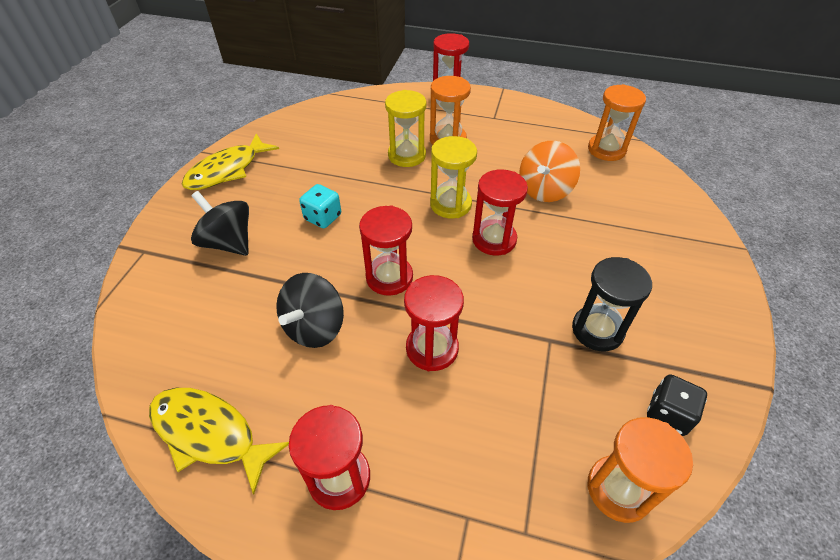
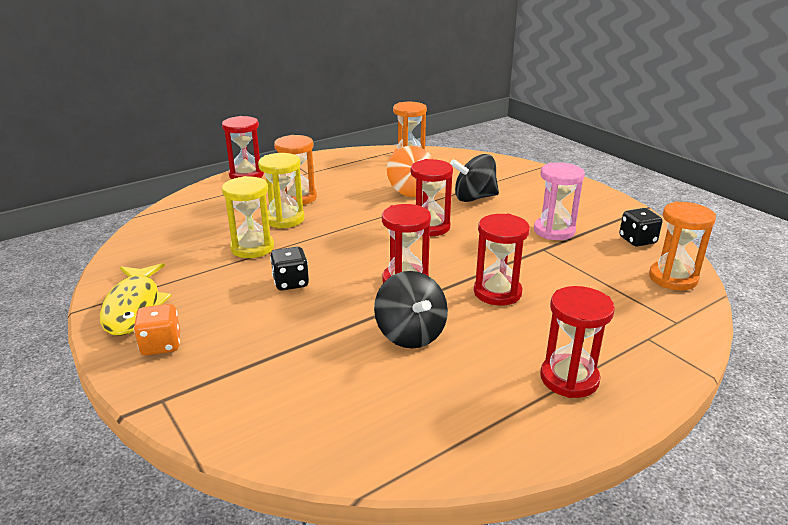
camera: 50 degrees left, 20 degrees down
yellow fish [149,388,289,495] -> none
black spinning top [191,191,249,256] -> black spinning top moved to [450,154,499,202]
turquoise dice [299,184,341,228] -> black dice [270,247,309,291]
yellow hourglass [430,136,477,218] -> yellow hourglass moved to [222,176,274,258]
black hourglass [572,257,652,351] -> pink hourglass [534,162,585,240]
none -> orange dice [134,304,180,355]

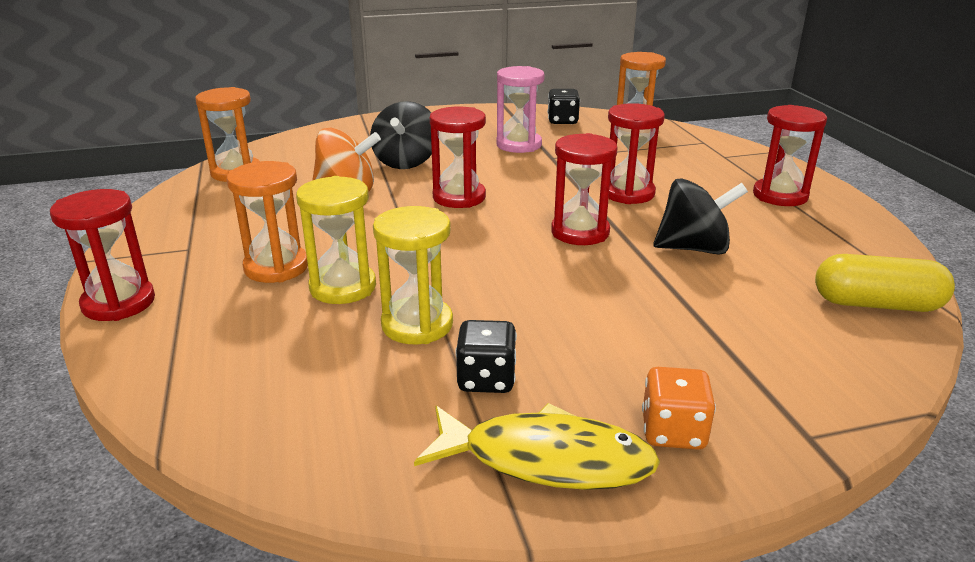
camera: 70 degrees left, 0 degrees up
black dice [270,247,309,291] -> black dice moved to [455,320,517,393]
none -> yellow capsule [815,254,955,312]

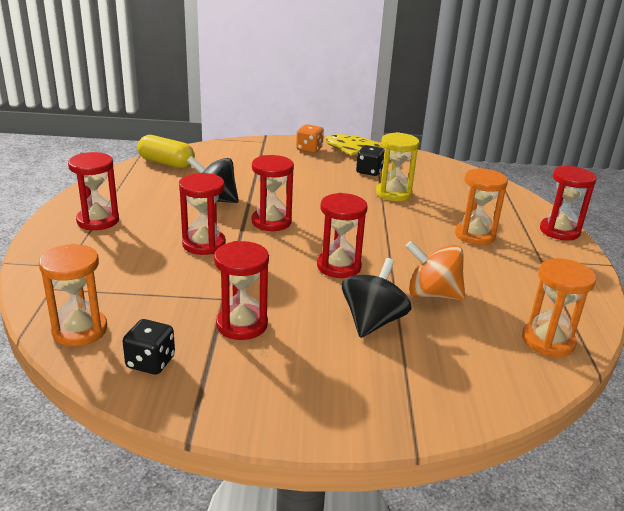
camera: 165 degrees left, 0 degrees up
yellow hourglass [296,176,376,304] -> none
pink hourglass [496,66,544,153] -> red hourglass [214,241,269,340]

